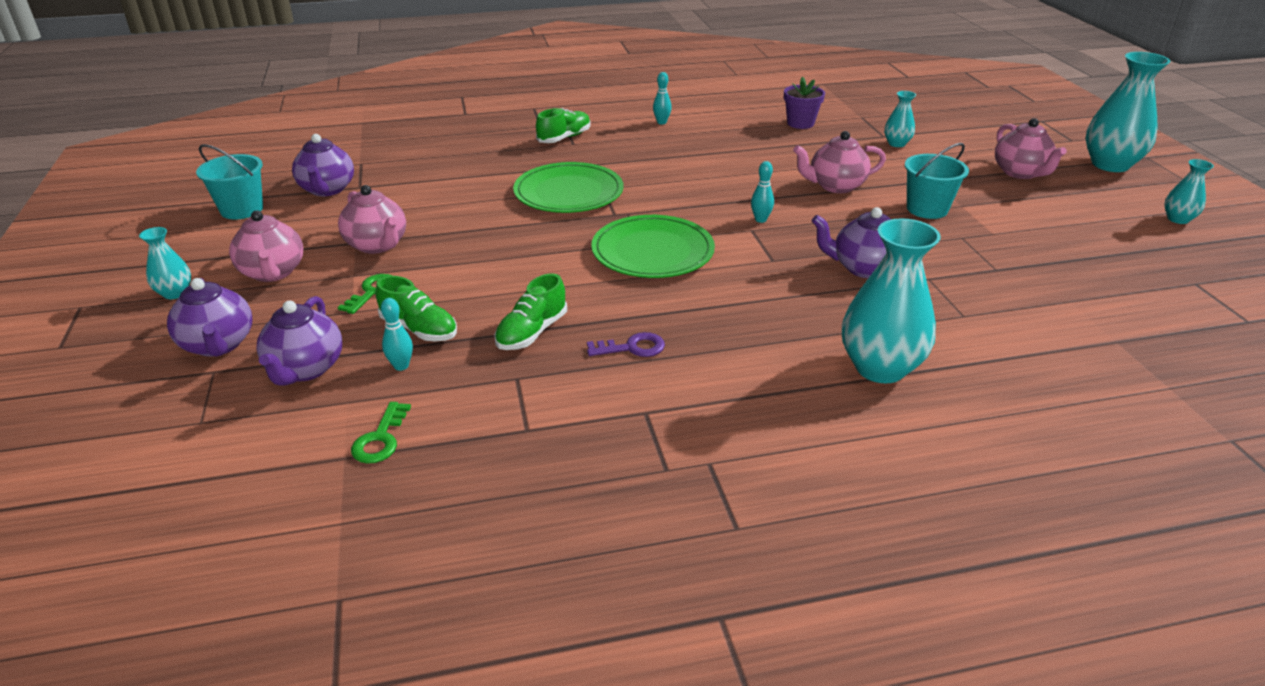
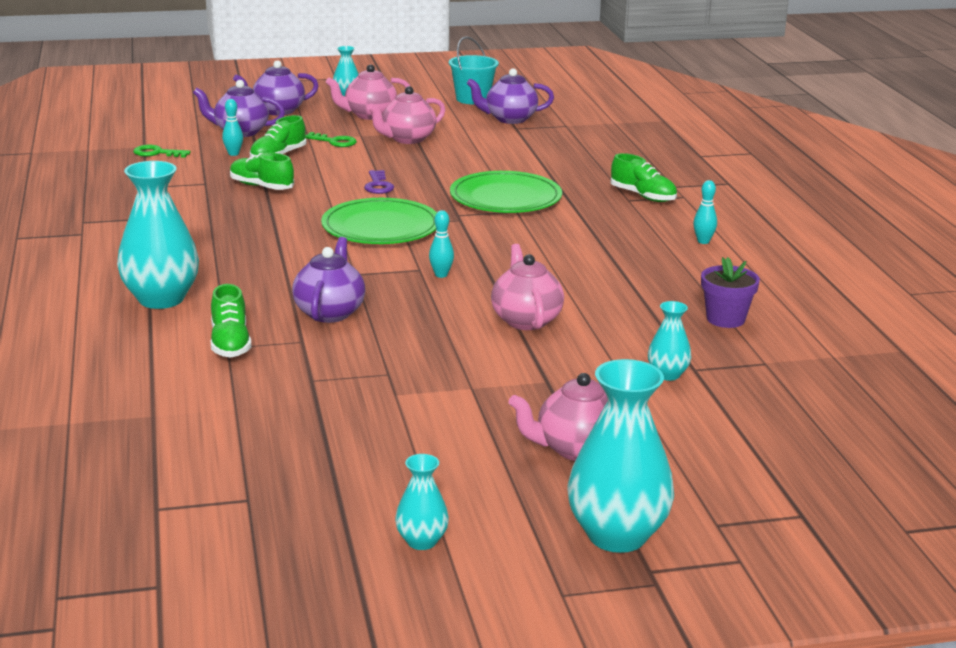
camera: 90 degrees right, 10 degrees down
purple key [587,332,665,357] -> purple key moved to [364,170,394,194]
turquoise bucket [905,143,969,219] -> none
none -> green shoe [211,284,252,358]

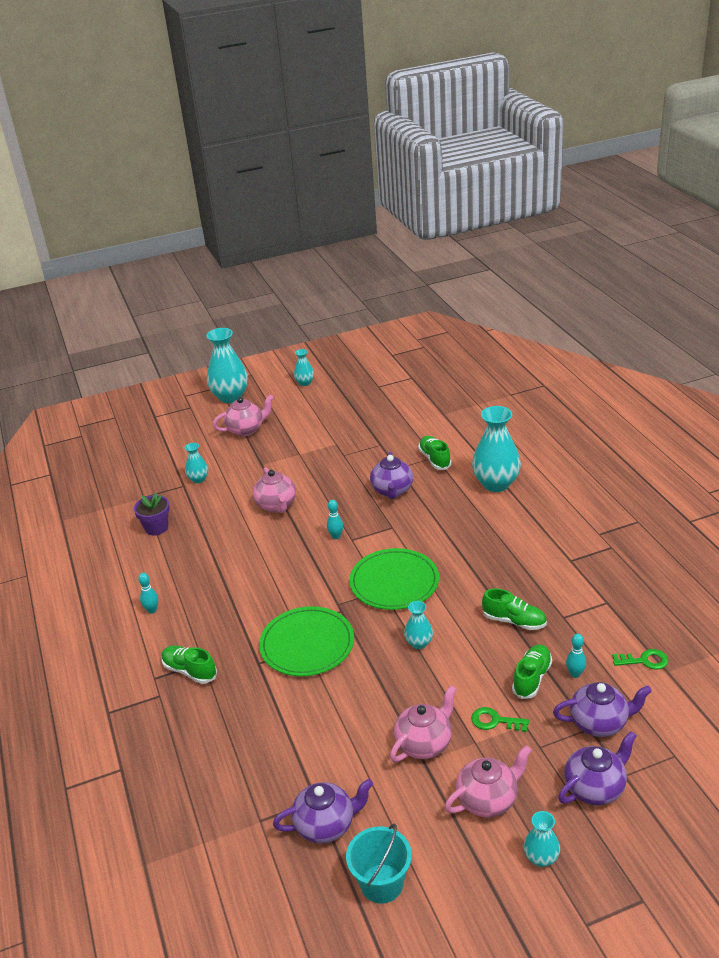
camera: 175 degrees right, 10 degrees up
purple key [364,170,394,194] -> turquoise vase [404,601,433,649]

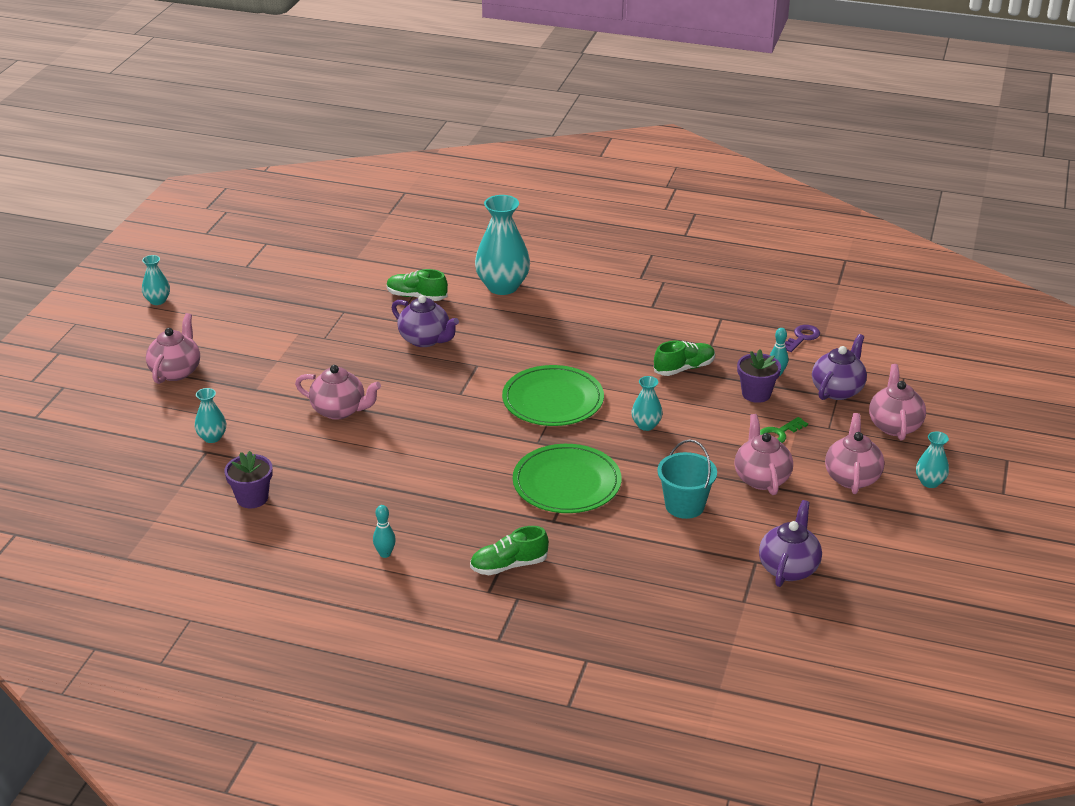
camera: 55 degrees left, 0 degrees up
turquoise vase [206,328,248,403] -> none
turquoise bowling pin [327,500,343,539] -> none
turquoise bucket [346,824,412,904] -> turquoise bucket moved to [657,440,717,519]
green shoe [512,644,552,699] -> purple flower pot [737,349,781,403]
purple teapot [558,731,637,805] -> pink teapot [869,364,926,441]
green key [612,649,668,670] -> purple key [785,325,820,352]

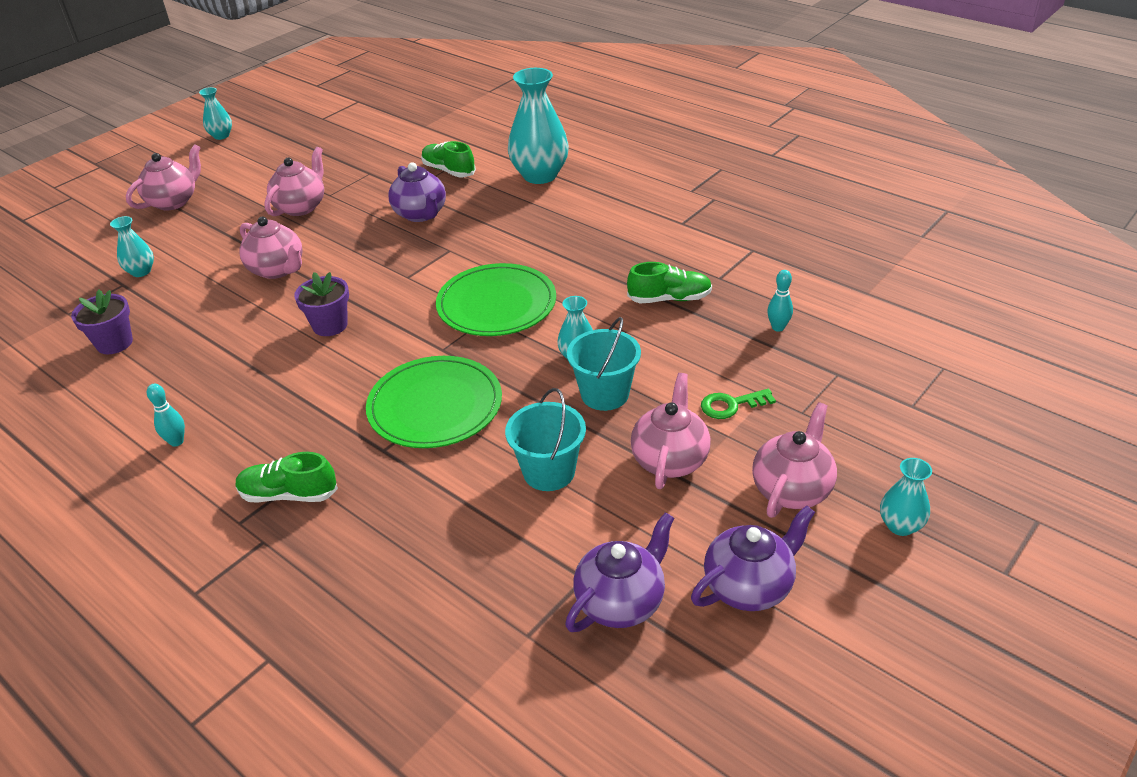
camera: 25 degrees right, 5 degrees up
purple flower pot [737,349,781,403] -> purple flower pot moved to [294,272,349,336]
purple key [785,325,820,352] -> none
purple teapot [812,334,867,400] -> purple teapot moved to [691,505,815,611]
pink teapot [869,364,926,441] -> pink teapot moved to [264,147,324,216]
none -> turquoise bucket [567,317,641,411]

